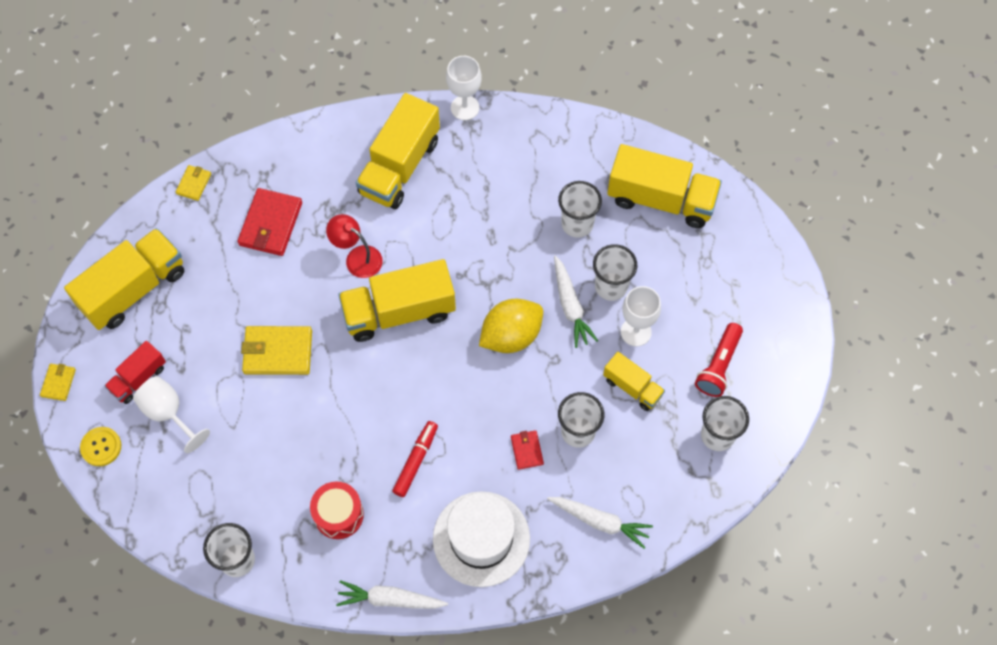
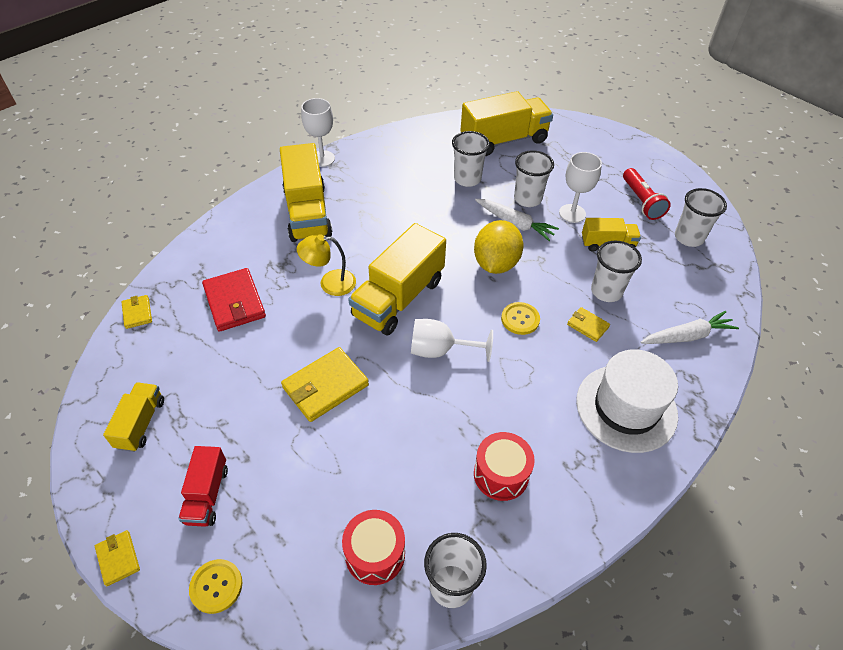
camera: 40 degrees left, 15 degrees down
yellow truck [64,228,184,330] -> yellow truck [103,382,164,452], size x0.54
white goblet [133,376,210,453] -> white goblet moved to [411,319,493,362]
red lamp [326,214,383,278] -> yellow lamp [297,234,356,296]
white carrot [336,580,448,609] -> none
red marker [392,421,438,497] -> none
red wallet [511,430,544,470] -> yellow wallet [567,307,610,342]
none -> red drum [342,510,405,585]
none -> yellow button [501,302,540,335]

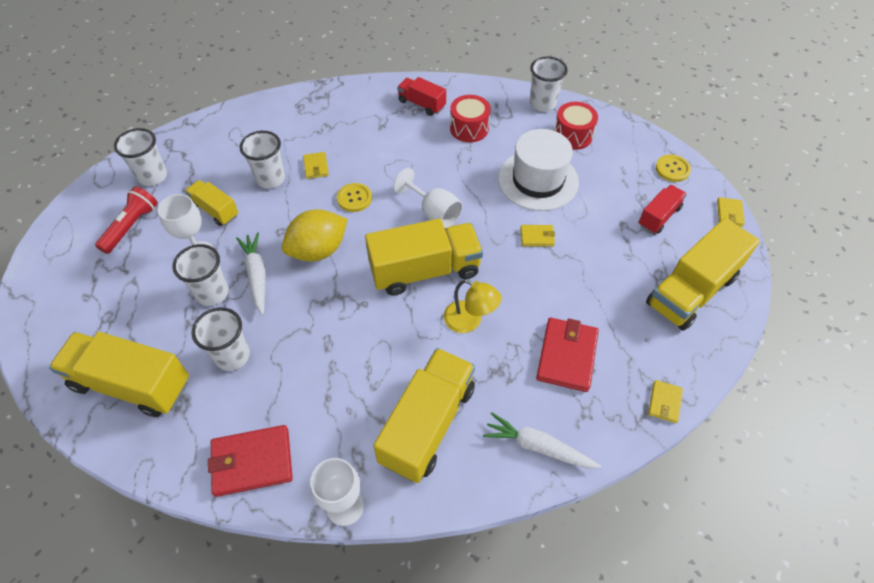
camera: 140 degrees left, 5 degrees up
yellow truck [103,382,164,452] -> yellow truck [646,218,760,331], size x1.85
yellow wallet [281,347,369,422] -> yellow wallet [520,225,555,246], size x0.53
white hat [576,349,678,453] -> white hat moved to [498,129,579,211]
white carrot [640,311,739,344] -> white carrot moved to [483,412,601,468]
none -> red wallet [208,425,293,497]
none -> red truck [397,77,446,116]

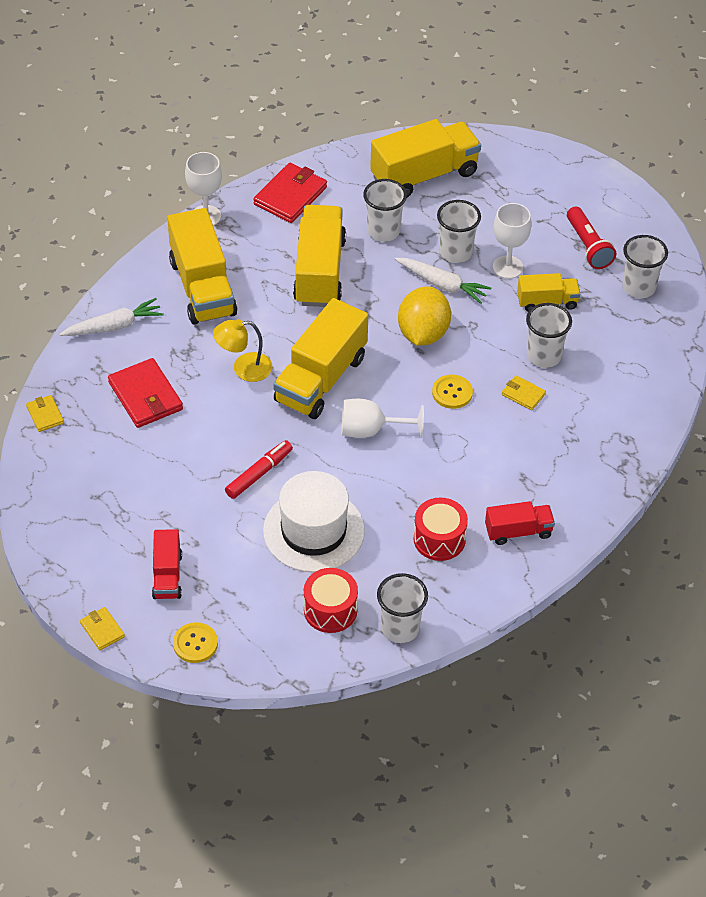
camera: 135 degrees right, 5 degrees down
yellow wallet [520,225,555,246] -> red marker [225,440,293,499]
yellow truck [646,218,760,331] -> yellow truck moved to [293,205,346,307]

